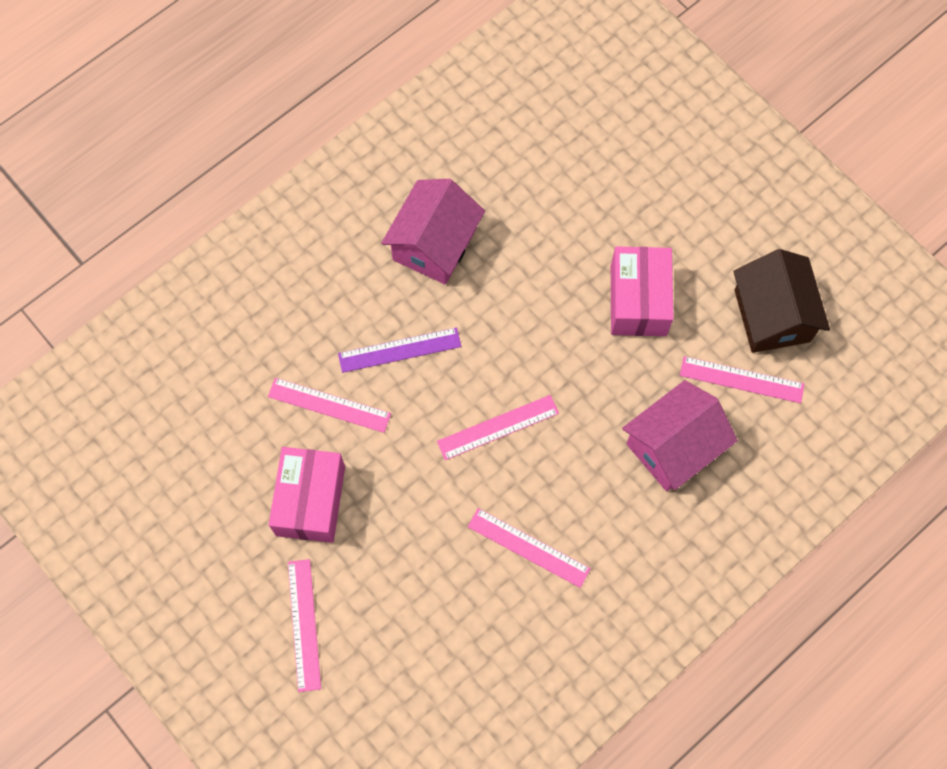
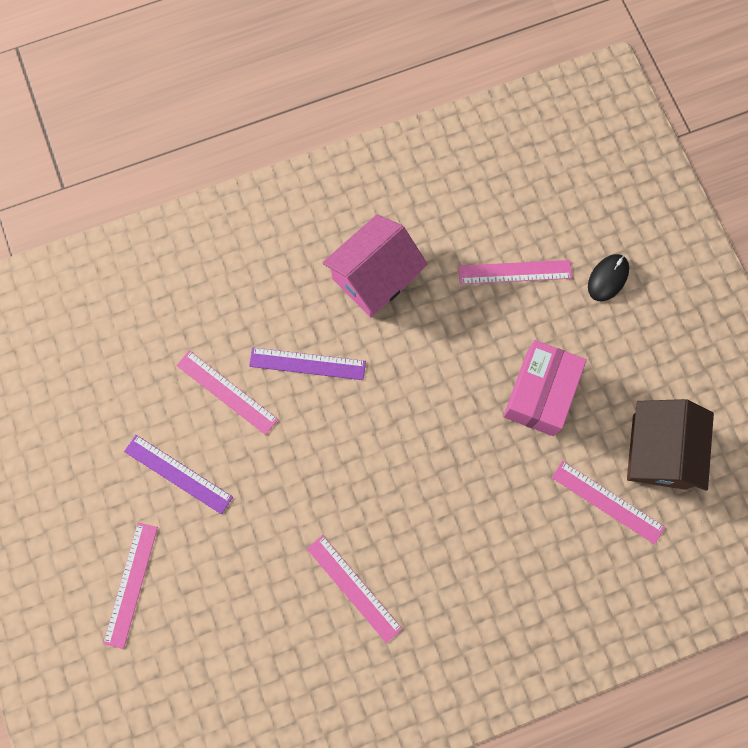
camera: 20 degrees right, 5 degrees up
pink box [269,447,345,543] -> purple ruler [124,435,233,514]
pink ruler [437,395,559,460] -> pink ruler moved to [458,260,572,284]
pink house [622,380,738,491] -> none
none -> black mouse [588,254,629,301]

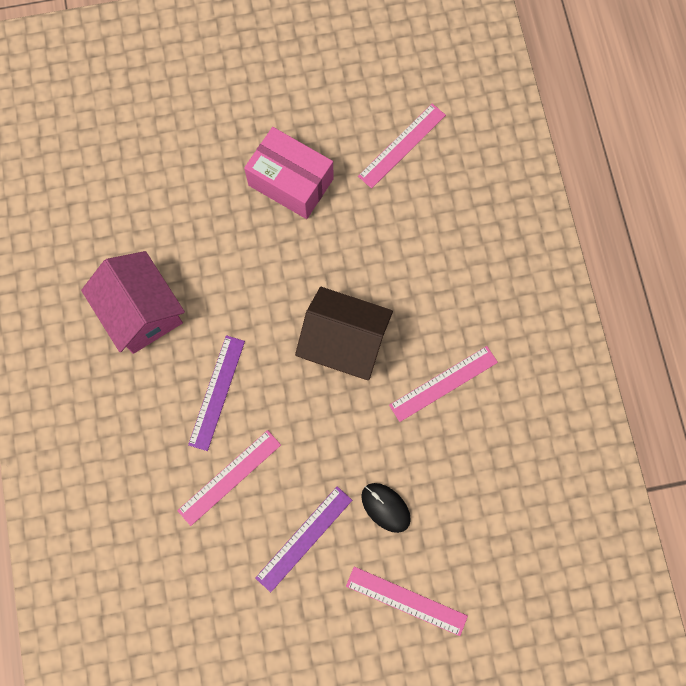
camera: 80 degrees left, 0 degrees up
pink ruler [458,260,572,284] -> none
black mouse [588,254,629,301] -> black mouse moved to [361,483,411,533]
brown house [627,399,714,491] -> brown house moved to [295,287,393,380]

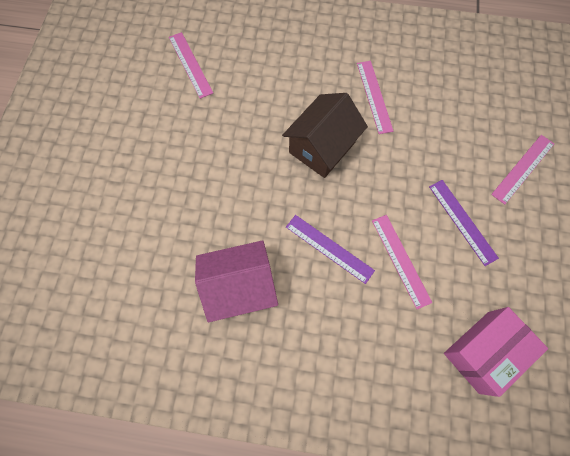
camera: 70 degrees left, 5 degrees down
pink box [244,127,334,219] -> pink box moved to [444,307,548,397]
black mouse [361,483,411,533] -> none

